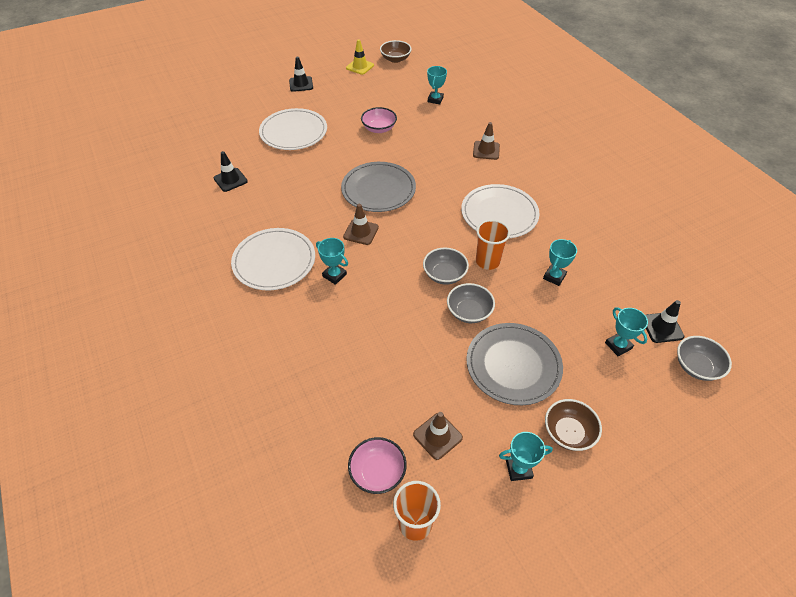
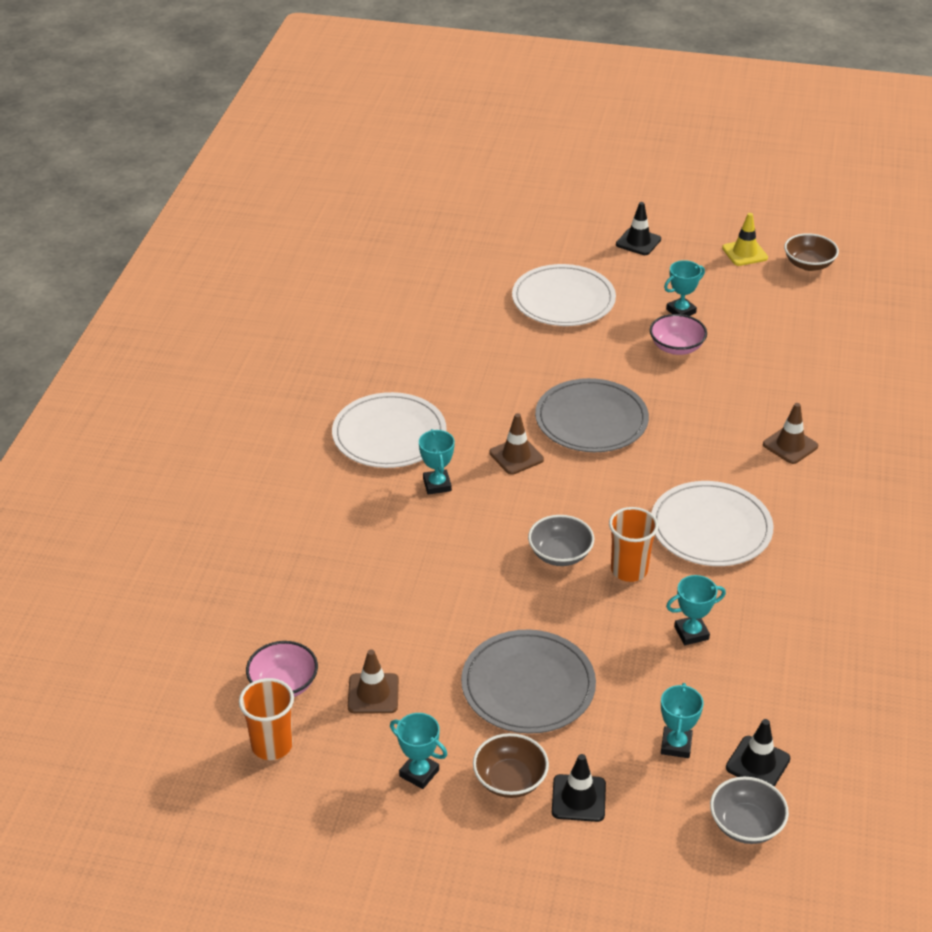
camera: 40 degrees right, 10 degrees down
black traffic cone [214,151,248,192] -> black traffic cone moved to [552,754,606,822]
turquoise trophy [427,66,447,104] -> turquoise trophy moved to [664,260,705,316]
grey bowl [447,283,495,323] -> none

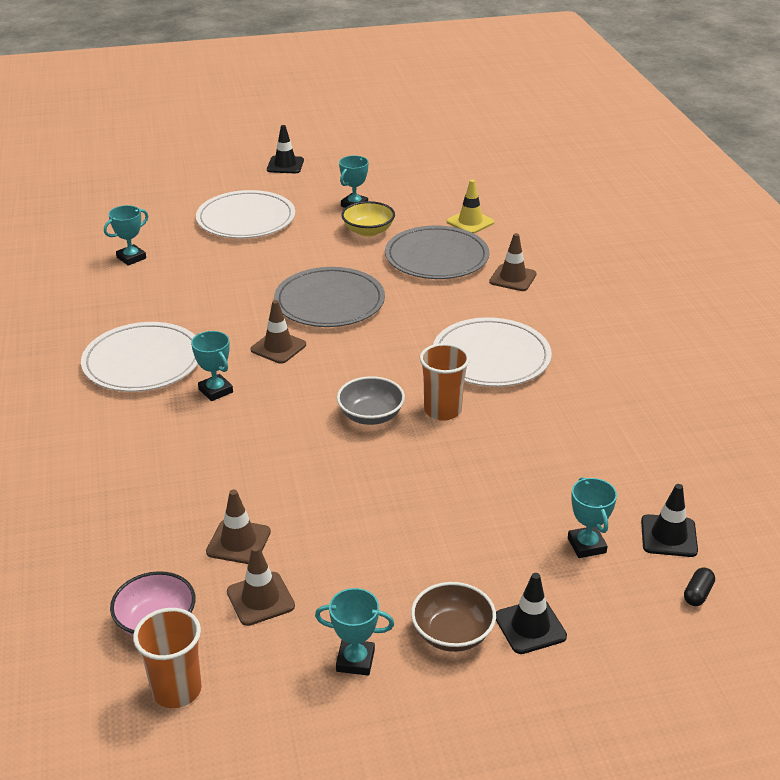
camera: 25 degrees left, 5 degrees down
grey plate [461,630,596,734] -> grey plate moved to [385,226,490,279]
pink bowl [650,314,707,355] -> yellow bowl [341,201,395,237]
turquoise trophy [666,575,726,645] -> turquoise trophy moved to [104,205,148,266]
grey bowl [710,777,789,844] -> black capsule [684,568,715,606]
yellow traffic cone [722,213,768,266] -> yellow traffic cone moved to [447,180,494,233]
brown bowl [784,233,839,271] -> none
none -> brown traffic cone [206,490,271,564]

